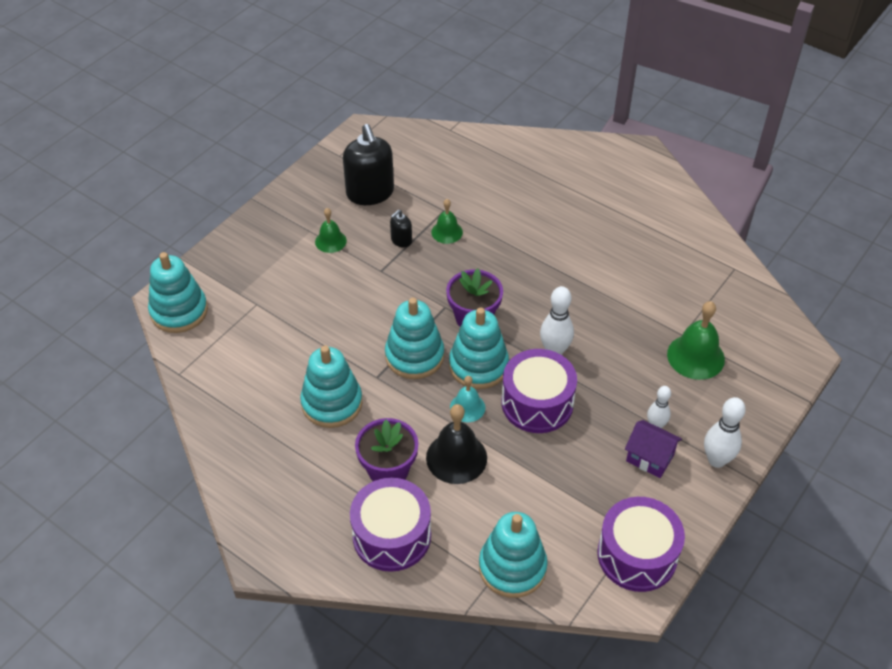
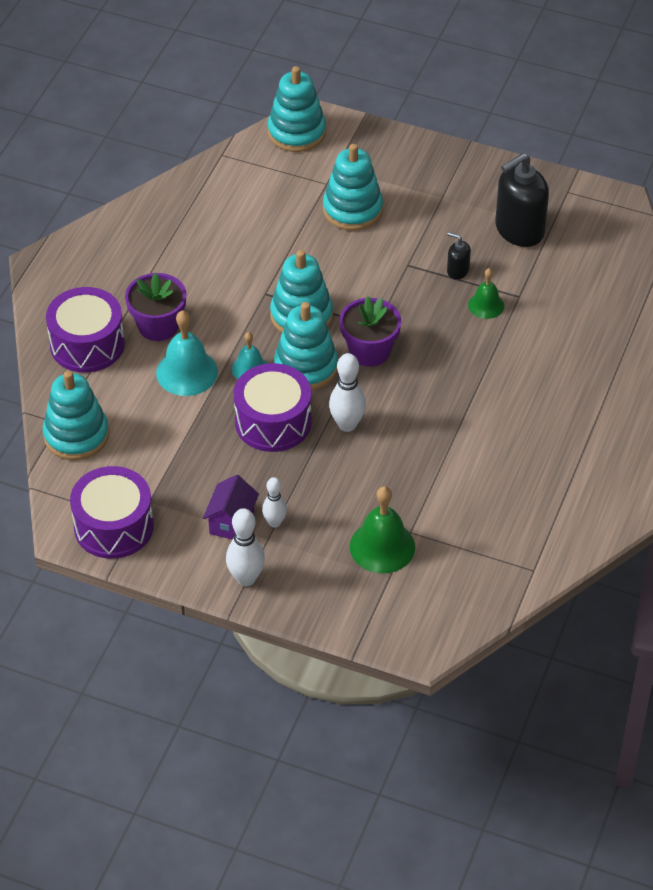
camera: 75 degrees right, 0 degrees up
turquoise stacking toy [300,346,363,428] -> turquoise stacking toy moved to [323,144,383,231]
green bell [315,208,347,253] -> none
black bell [426,404,487,484] -> turquoise bell [156,310,218,396]

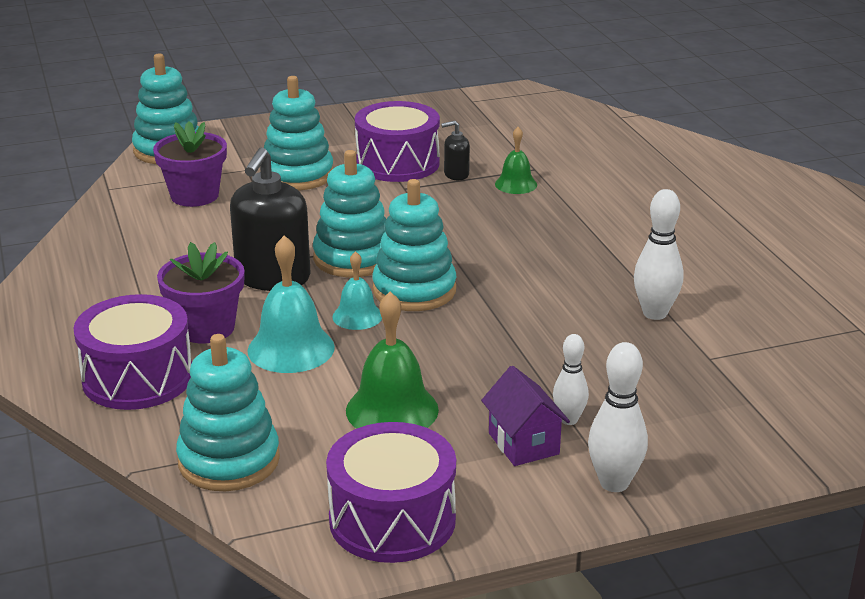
camera: 40 degrees left, 20 degrees down
purple drum [234,363,312,452] -> purple drum moved to [355,101,440,182]
white bowling pin [329,353,366,432] -> white bowling pin moved to [634,189,683,320]
purple flower pot [339,296,401,367] -> purple flower pot moved to [153,121,227,207]
green bell [350,486,415,574] -> green bell moved to [346,292,439,429]
black soap dispenser [495,153,549,247] -> black soap dispenser moved to [230,147,311,291]

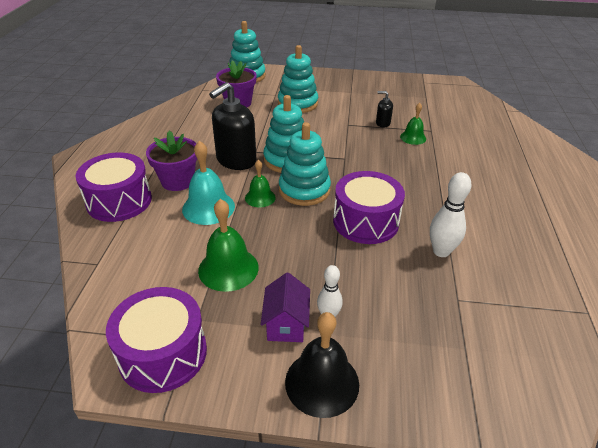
camera: 25 degrees right, 10 degrees up
turquoise stacking toy [176,334,280,491] -> none
turquoise bell [332,251,382,330] -> green bell [245,160,276,207]
purple drum [355,101,440,182] -> purple drum moved to [333,171,405,244]
white bowling pin [588,342,648,492] -> black bell [285,312,359,418]

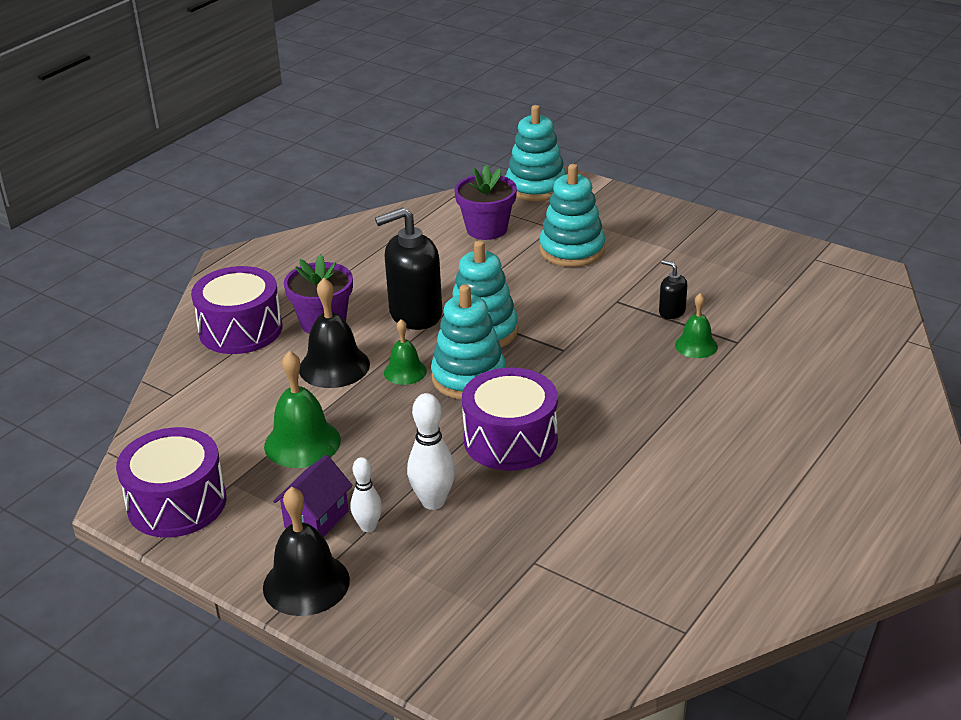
camera: 30 degrees right, 5 degrees down
turquoise bell [182,141,235,225] -> black bell [299,278,370,388]
white bowling pin [430,172,472,257] -> white bowling pin moved to [407,393,455,510]

